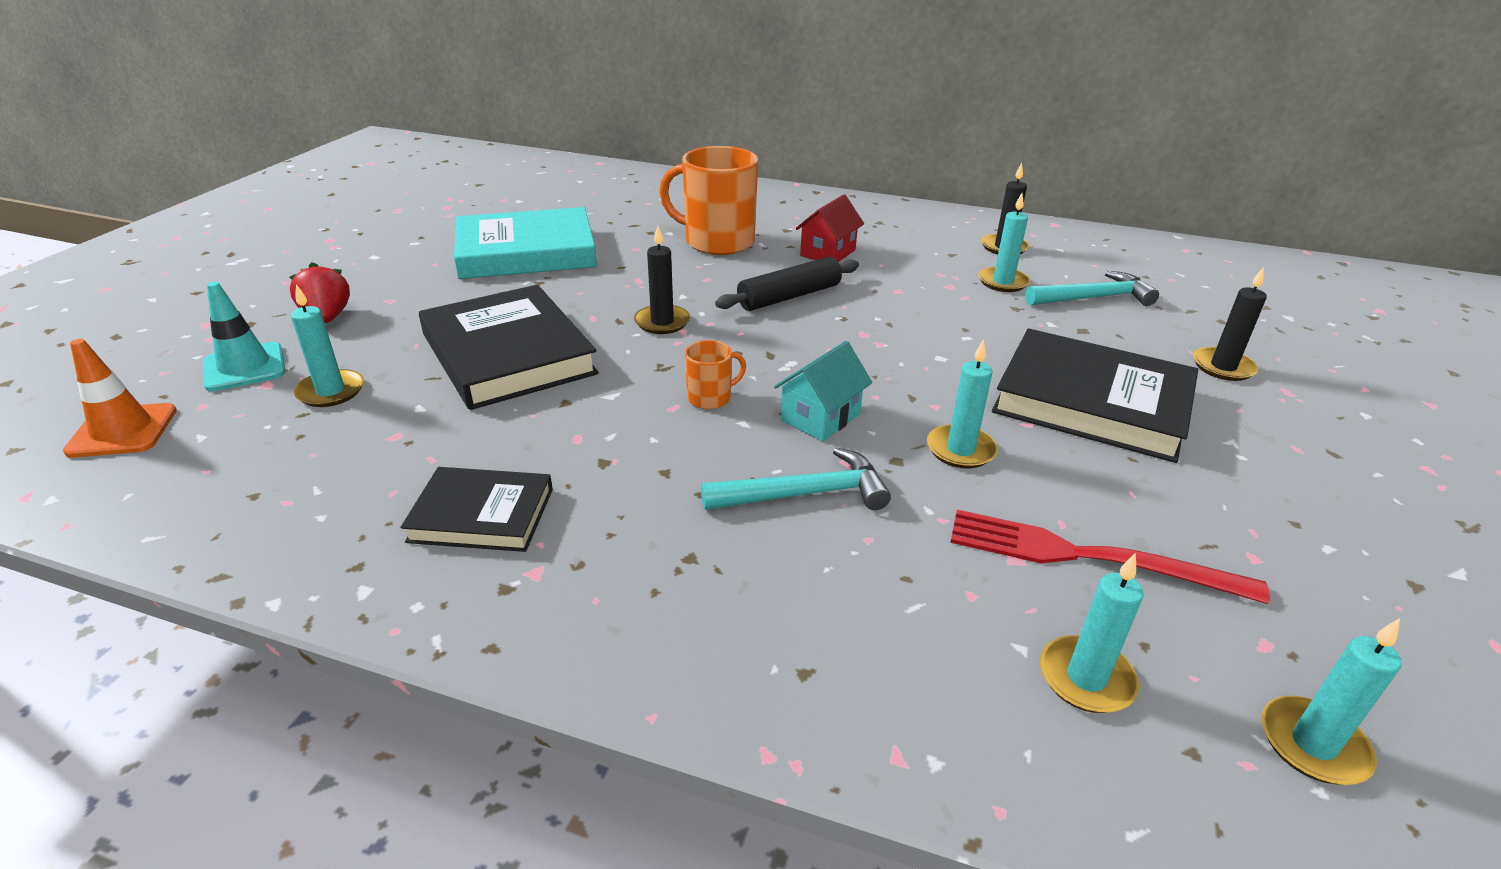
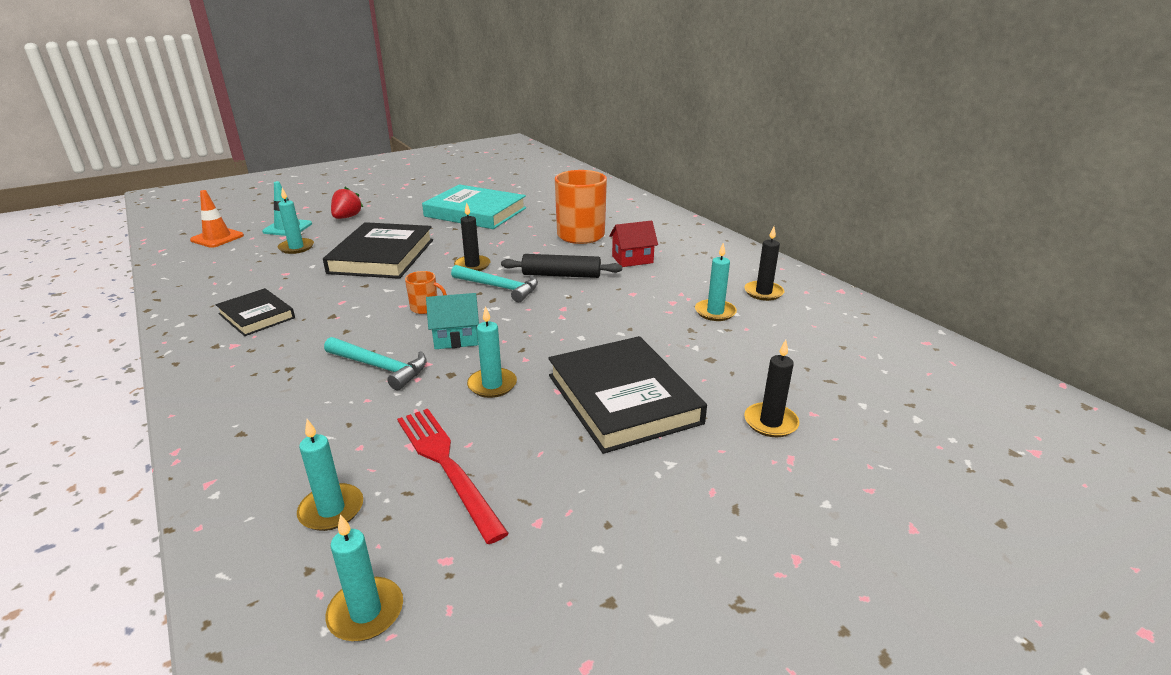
camera: 40 degrees right, 5 degrees down
turquoise hammer [1025,271,1159,306] -> turquoise hammer moved to [451,265,538,302]

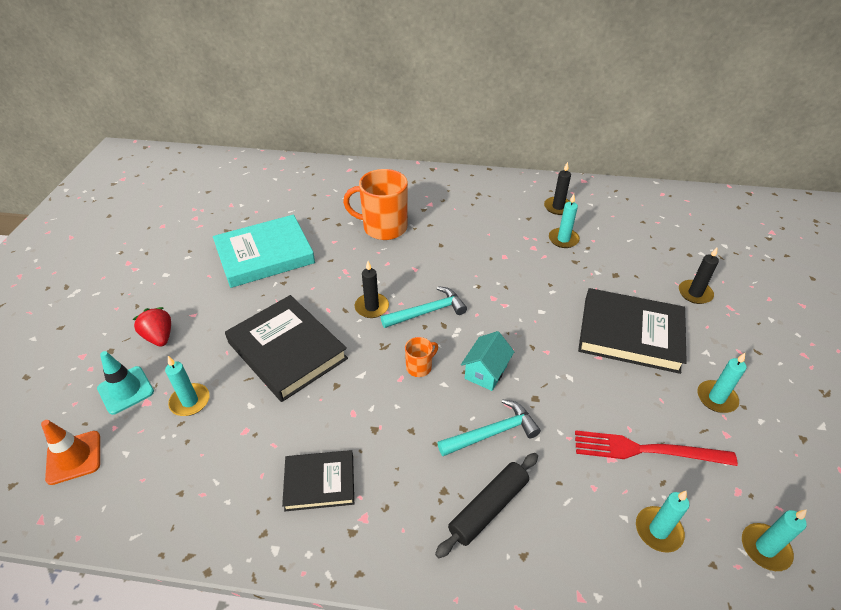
camera: 50 degrees left, 15 degrees up
turquoise candle [467,306,517,398] -> turquoise candle moved to [697,353,747,413]
black rolling pin [501,254,622,278] -> black rolling pin moved to [435,453,538,558]
red house [609,221,658,267] -> none

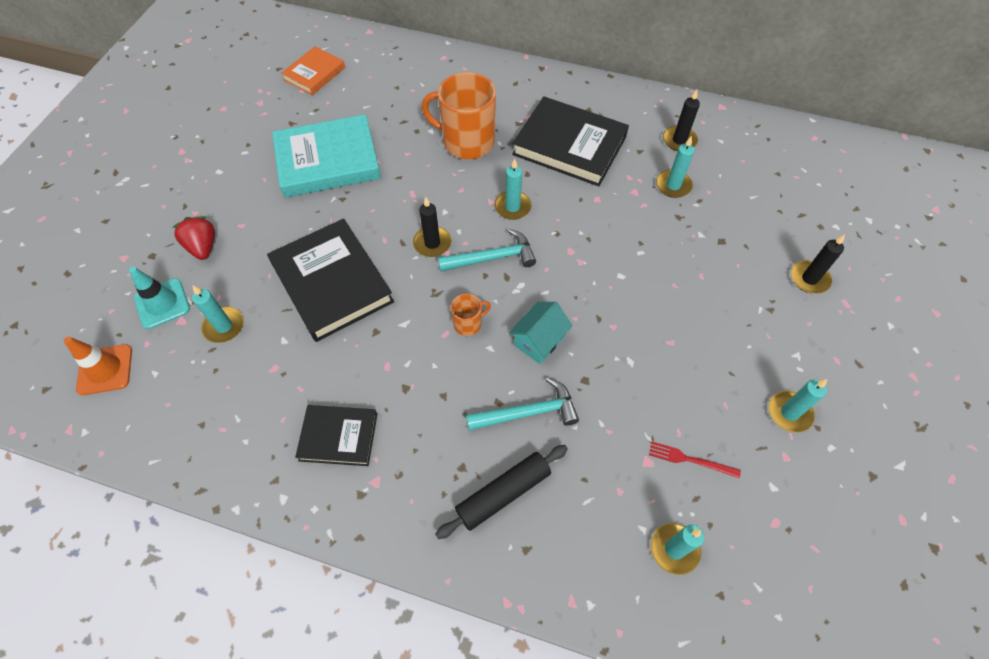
camera: 10 degrees right, 15 degrees up
red fork [575,430,738,466] -> red fork [649,441,741,478], size x0.53
black book [578,288,687,374] -> black book moved to [512,96,629,186]
turquoise candle [742,509,807,571] -> turquoise candle moved to [494,158,531,220]
none -> orange book [281,46,345,95]

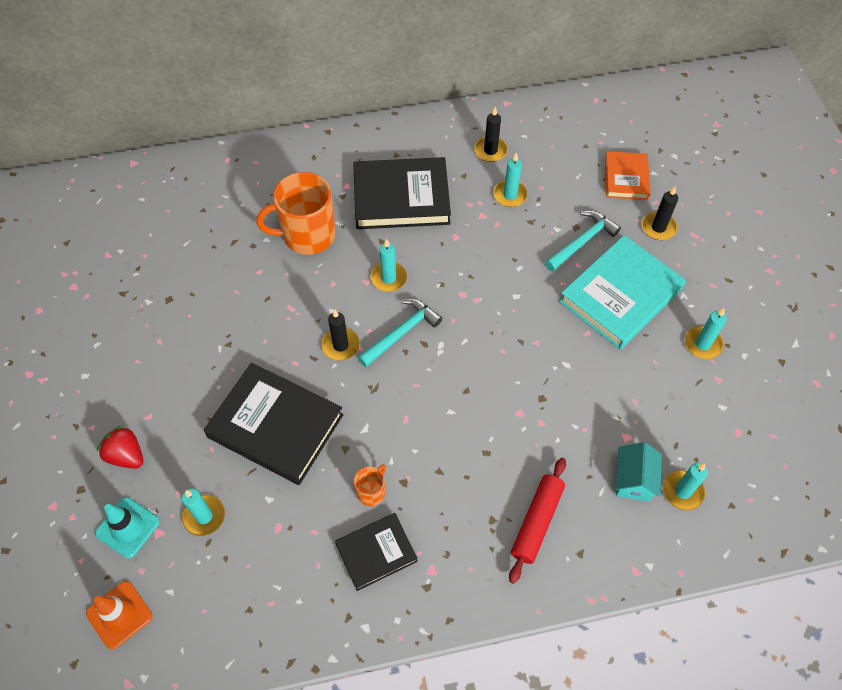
camera: 30 degrees left, 0 degrees up
turquoise book [272,114,381,198] -> turquoise book moved to [559,235,686,350]
orange book [281,46,345,95] -> orange book moved to [605,151,651,200]
black rolling pin [435,445,568,539] -> red rolling pin [509,458,566,584]
orange mug [451,294,491,336] -> orange mug moved to [354,464,386,506]
turquoise hammer [466,377,579,431] -> turquoise hammer moved to [545,211,621,271]
turquoise house [509,302,572,364] -> turquoise house moved to [616,442,662,501]
red fork [649,441,741,478] -> none

